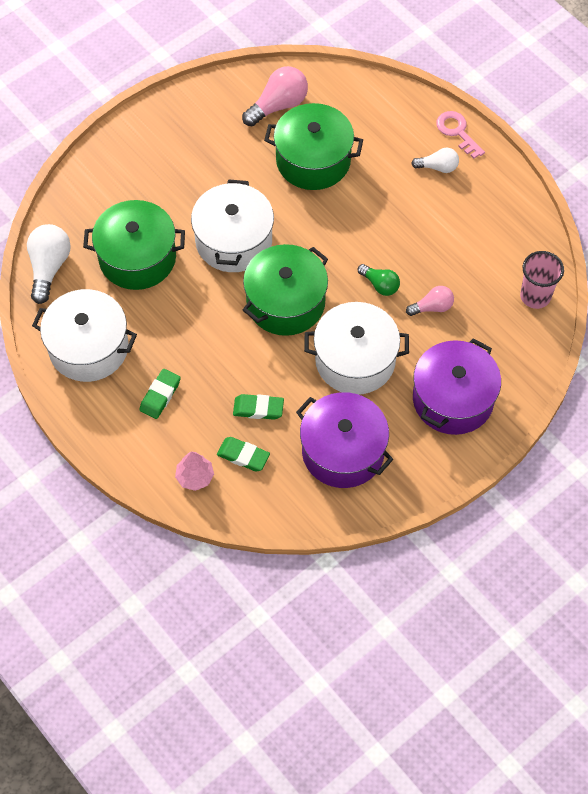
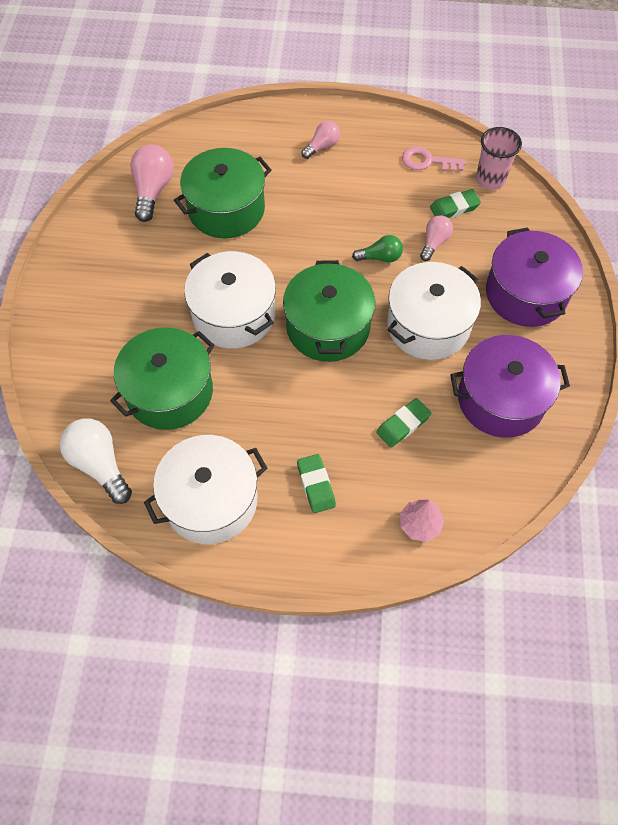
camera: 45 degrees left, 0 degrees up
green eraser [217,437,270,471] -> green eraser moved to [430,189,481,218]
white light bulb [411,148,459,173] -> pink light bulb [302,121,340,159]
pink key [436,111,485,159] -> pink key moved to [402,146,466,172]

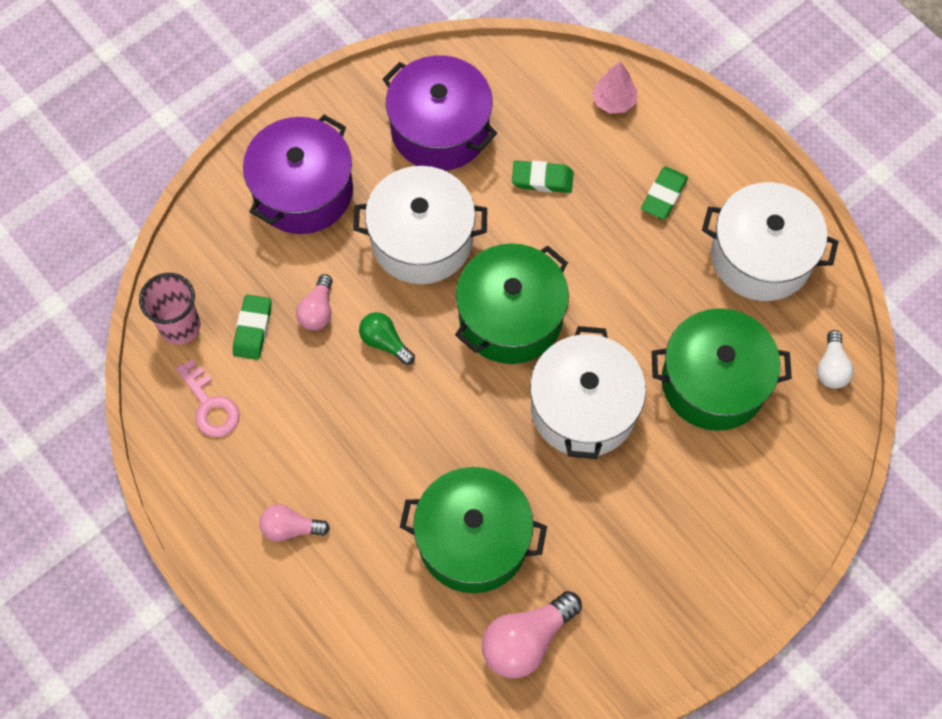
camera: 135 degrees left, 5 degrees up
white light bulb [60,418,132,504] -> white light bulb [817,330,854,389], size x0.61
pink light bulb [420,215,453,261] -> pink light bulb turned 60 degrees counterclockwise [296,274,333,330]
green eraser [430,189,481,218] -> green eraser turned 75 degrees clockwise [233,294,271,360]

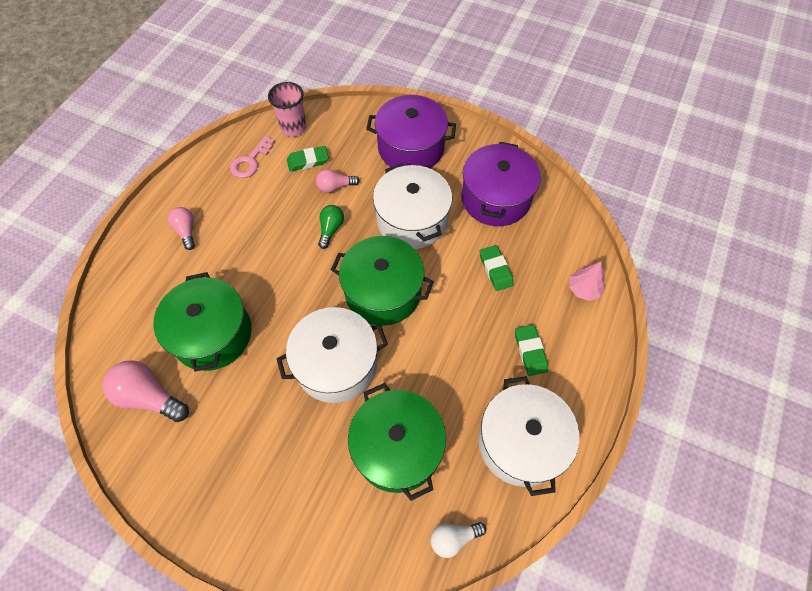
camera: 65 degrees right, 5 degrees down
green eraser [641,167,688,219] -> green eraser turned 75 degrees clockwise [515,325,548,376]

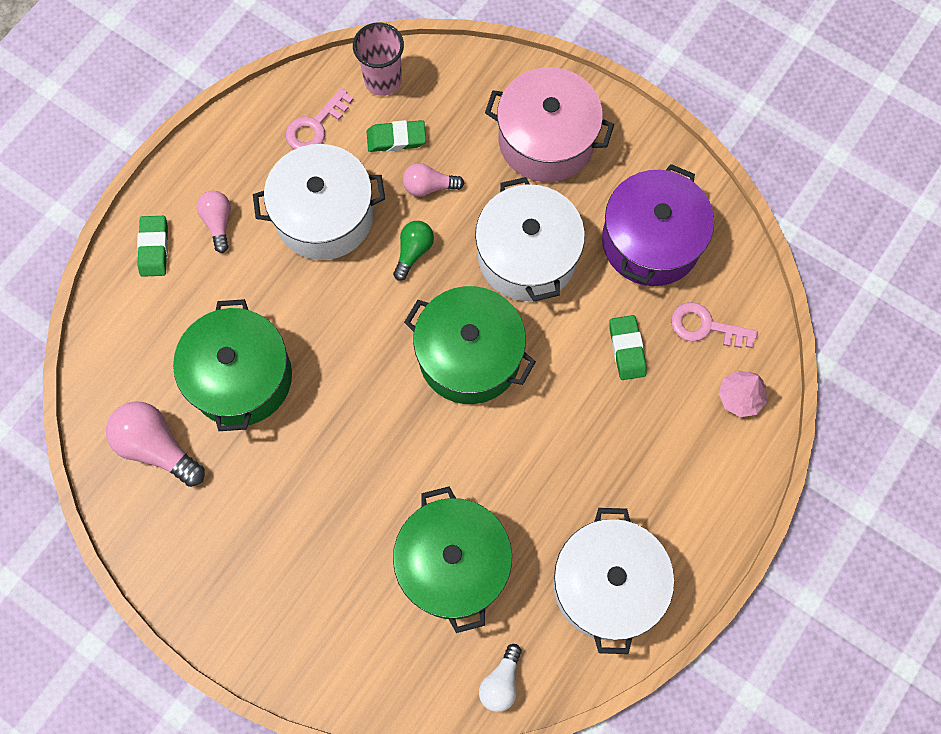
camera: 10 degrees right, 10 degrees up
white pot [277,307,388,403] -> white pot moved to [253,144,385,260]
purple pot [366,95,456,168] -> pink pot [485,67,614,182]
white light bulb [431,522,486,558] -> white light bulb turned 60 degrees counterclockwise [479,644,521,712]
green eraser [515,325,548,376] -> green eraser moved to [137,216,168,277]
none -> pink key [671,302,758,348]

